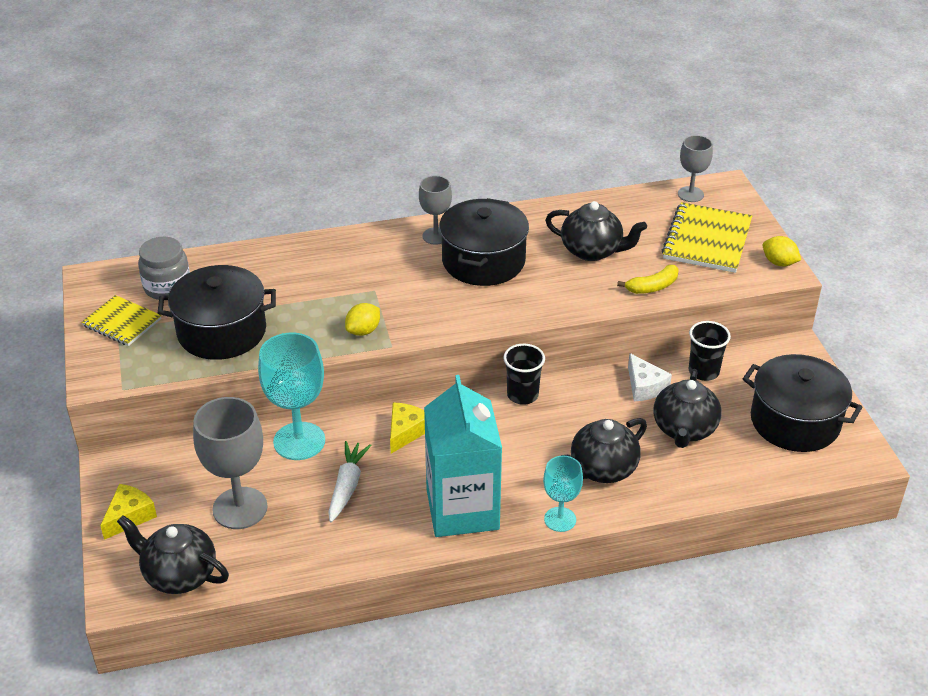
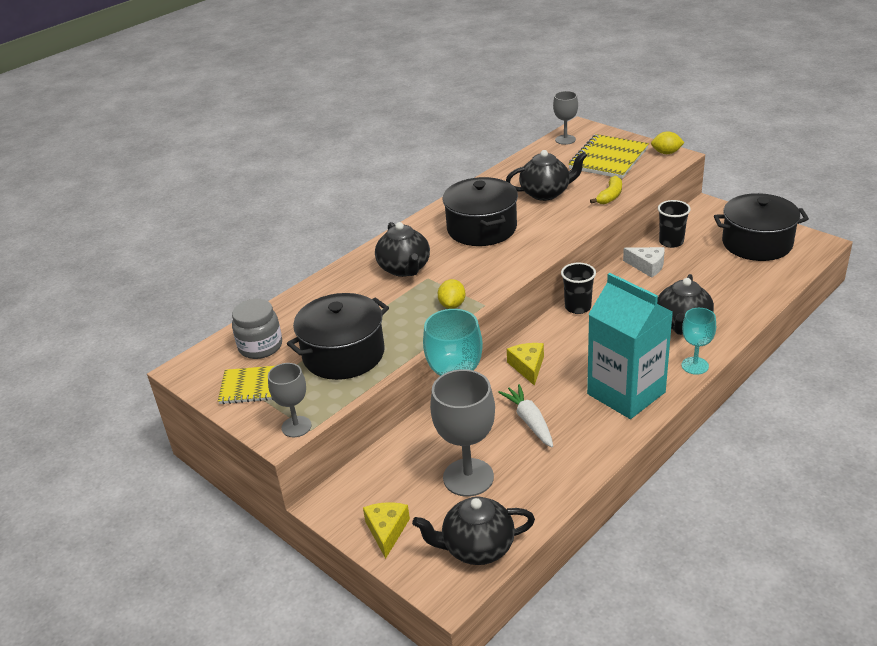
camera: 30 degrees left, 5 degrees down
grey goblet [419,176,452,245] -> grey goblet moved to [268,363,312,437]
black teapot [653,369,721,448] -> black teapot moved to [375,222,430,277]
yellow notebook [662,202,752,273] -> yellow notebook turned 45 degrees clockwise [568,134,649,179]

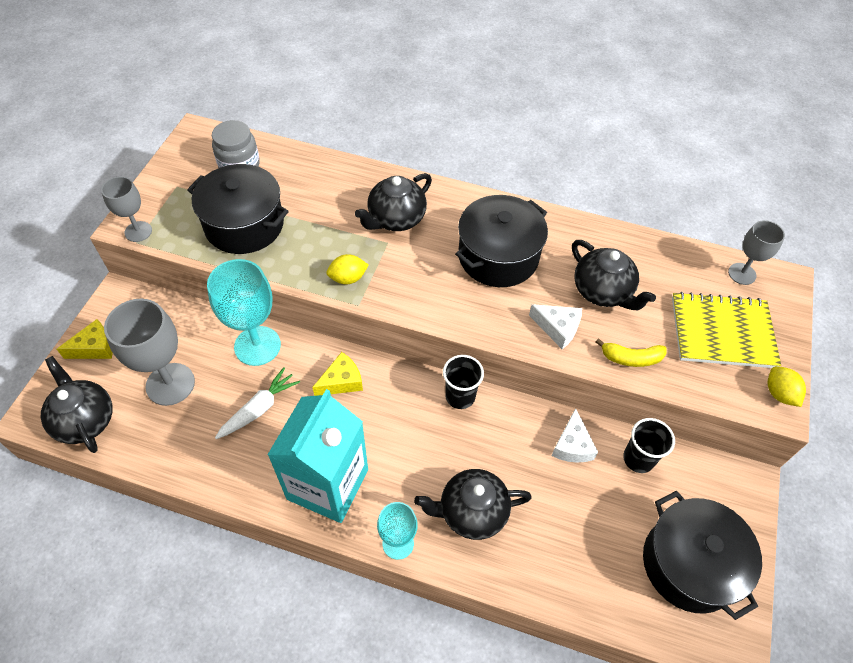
camera: 60 degrees right, 20 degrees up
yellow notebook [218,366,275,404] -> none
none -> white cheese [529,304,582,349]

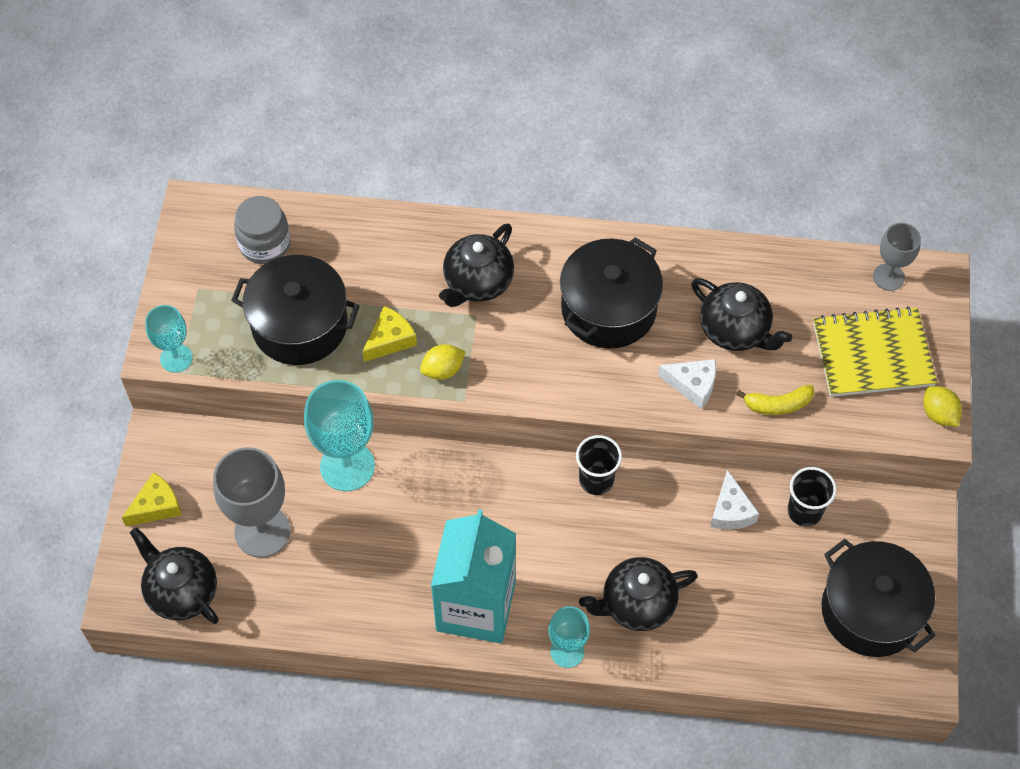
camera: 10 degrees left, 5 degrees up
grey goblet [101,176,152,242] -> turquoise goblet [145,305,192,373]
white carrot [215,367,300,439] -> none
yellow cheese [312,352,363,396] -> yellow cheese moved to [362,306,417,362]

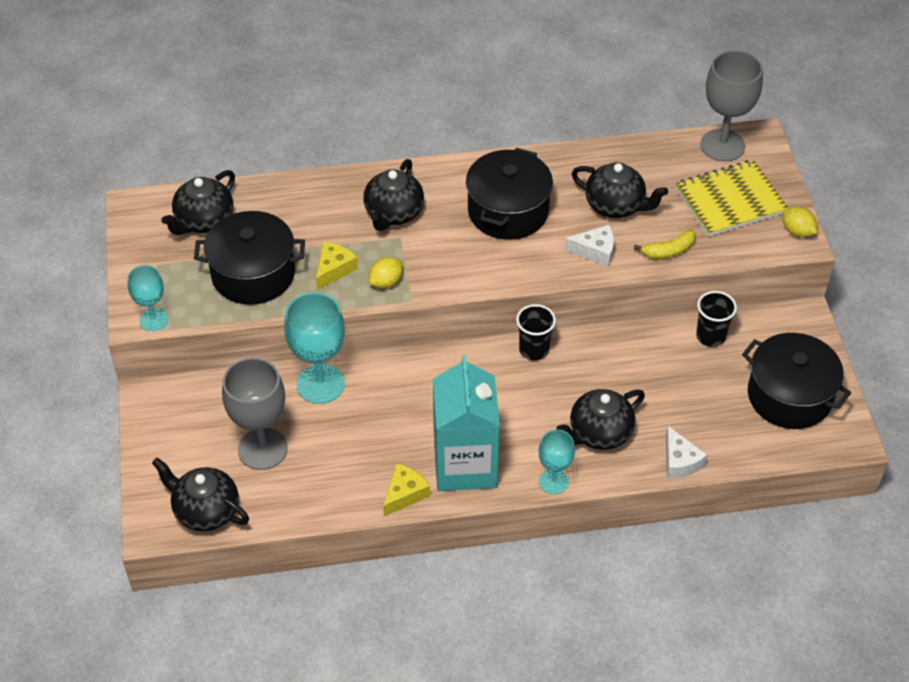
camera: 15 degrees left, 10 degrees down
yellow cheese [122,472,182,526] -> yellow cheese moved to [383,463,430,516]
grey jar [234,196,290,264] -> black teapot [161,170,235,235]
white cheese [710,469,759,530] -> white cheese moved to [666,426,707,479]
grey goblet [873,223,921,291] -> grey goblet [700,50,763,162], size x1.71

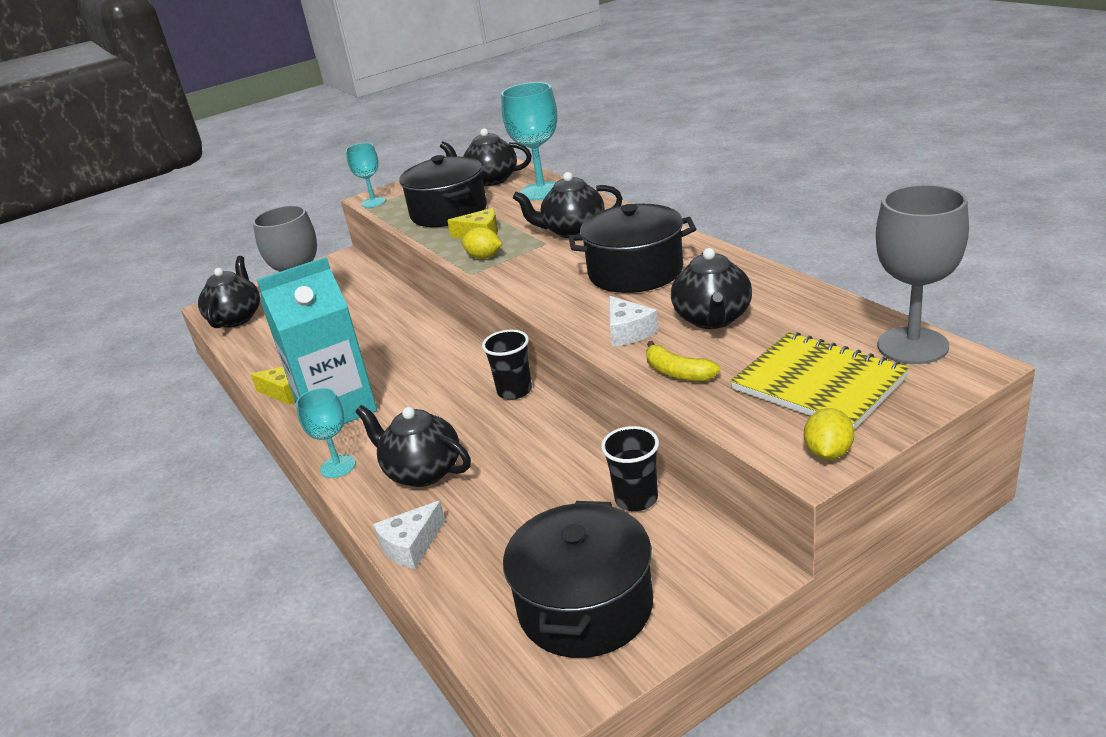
camera: 70 degrees right, 20 degrees down
turquoise goblet [284,292,345,404] -> turquoise goblet moved to [501,82,557,200]

